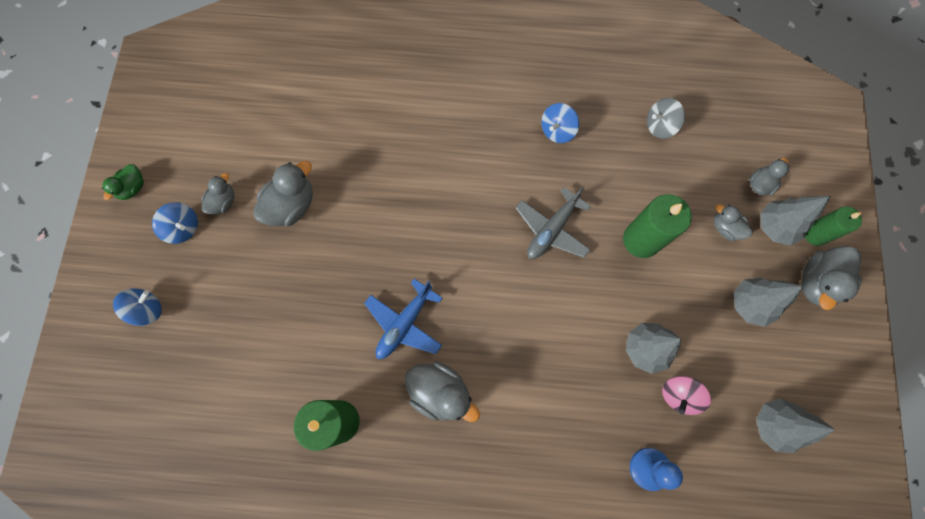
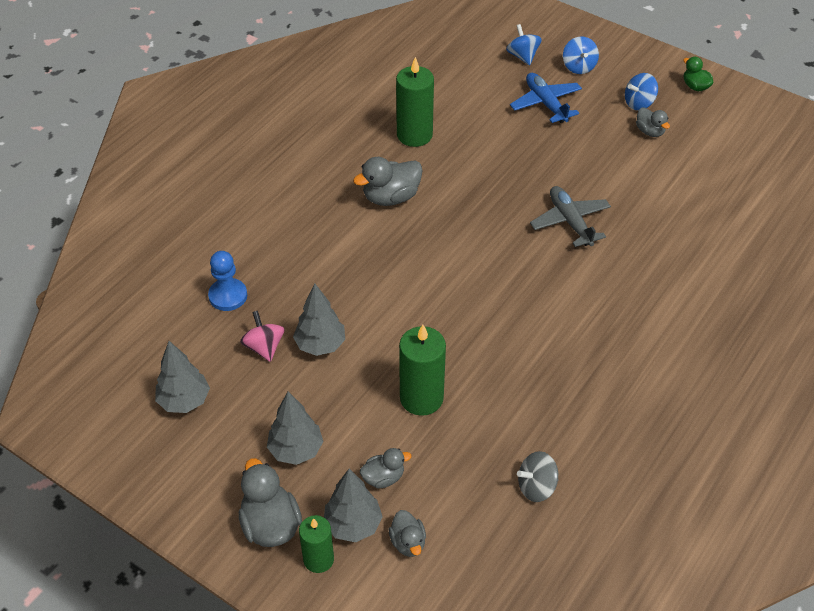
camera: 120 degrees right, 25 degrees down
grey duck [253,161,313,226] -> none
blue plane [364,278,443,359] -> blue plane moved to [510,73,582,123]
grey plane [515,187,591,259] -> grey plane moved to [530,186,611,247]
blue spinning top [541,103,579,143] -> blue spinning top moved to [506,24,542,65]
grey spinning top [647,98,685,139] -> grey spinning top turned 120 degrees counterclockwise [517,451,558,502]

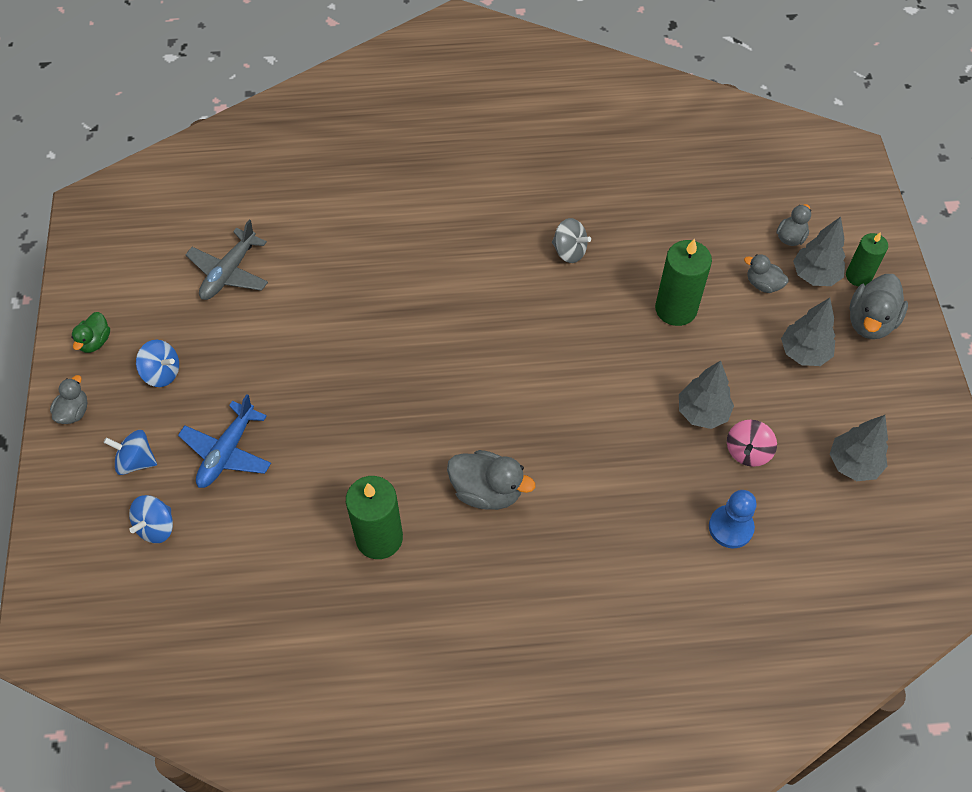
camera: 130 degrees left, 10 degrees up
grey spinning top [517,451,558,502] -> grey spinning top moved to [552,218,591,263]
grey plane [530,186,611,247] -> grey plane moved to [185,220,268,300]
blue spinning top [563,36,599,74] -> blue spinning top turned 120 degrees counterclockwise [104,430,157,475]
grey duck [636,107,670,137] -> grey duck moved to [50,375,87,424]

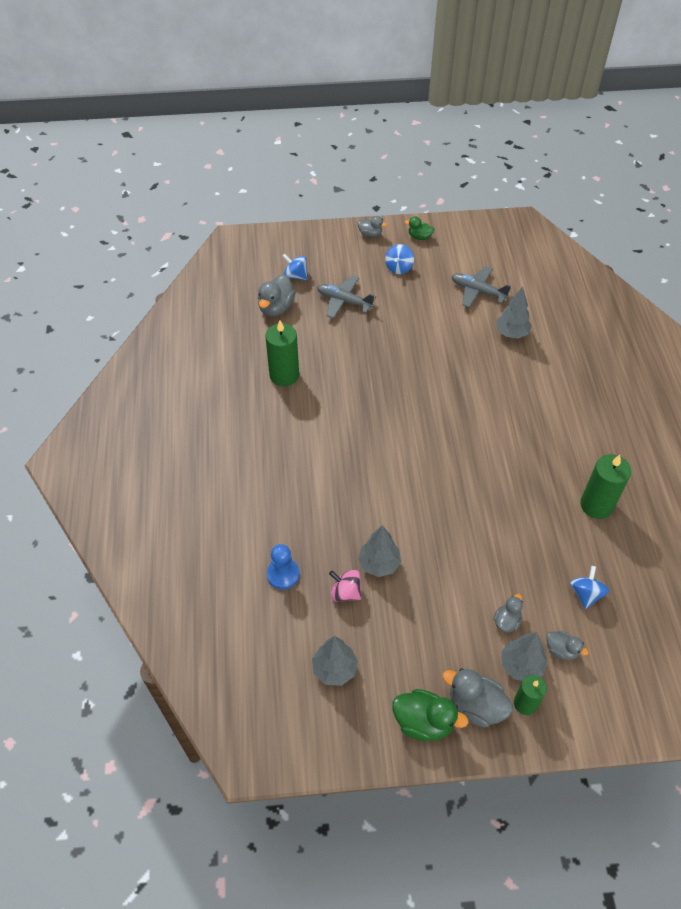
camera: 90 degrees right, 5 degrees down
blue spinning top [104,430,157,475] -> blue spinning top moved to [570,566,609,609]
blue plane [178,394,271,488] -> grey plane [317,275,376,319]
grey duck [447,450,536,510] -> grey duck moved to [258,274,295,316]
grey spinning top [552,218,591,263] -> none
green candle [655,238,712,326] -> green candle moved to [580,454,631,519]
grey tree [781,298,835,366] -> grey tree moved to [496,287,532,339]
none -> green duck [392,689,469,741]

